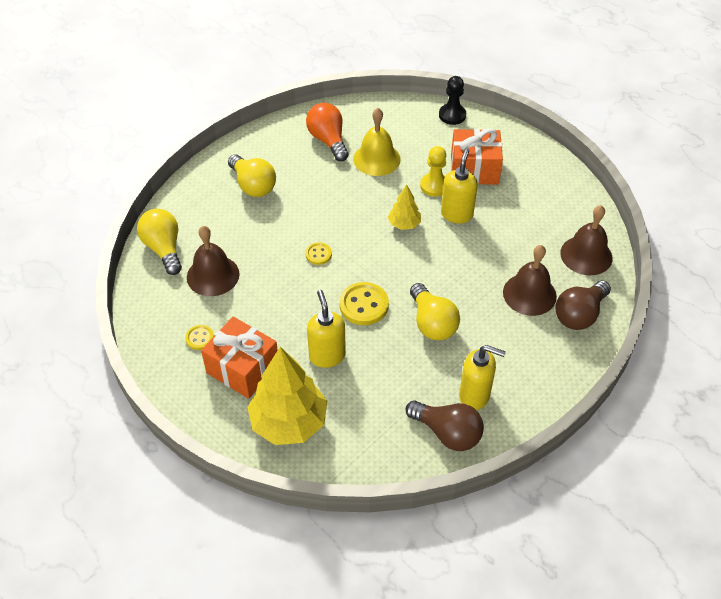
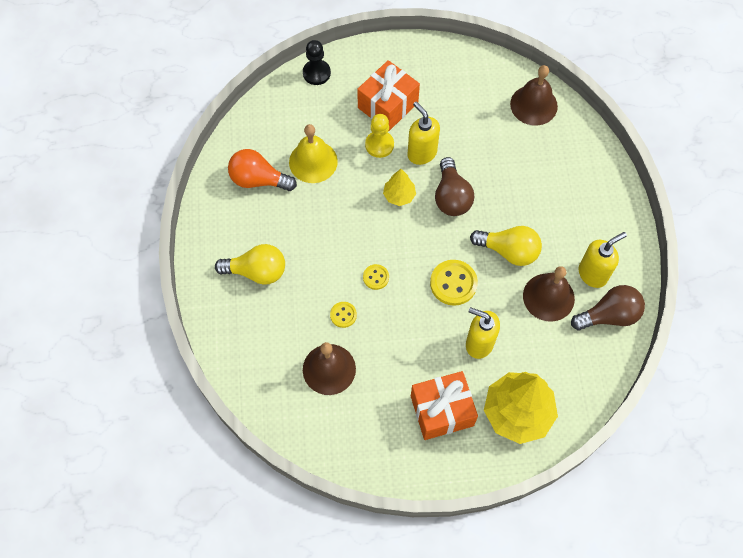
camera: 50 degrees left, 15 degrees up
yellow light bulb [137,209,182,275] -> none
yellow button [185,325,214,350] -> yellow button moved to [330,302,357,328]
brown bell [503,245,557,316] -> brown bell moved to [523,266,575,322]
brown light bulb [555,281,611,330] -> brown light bulb moved to [435,157,474,216]

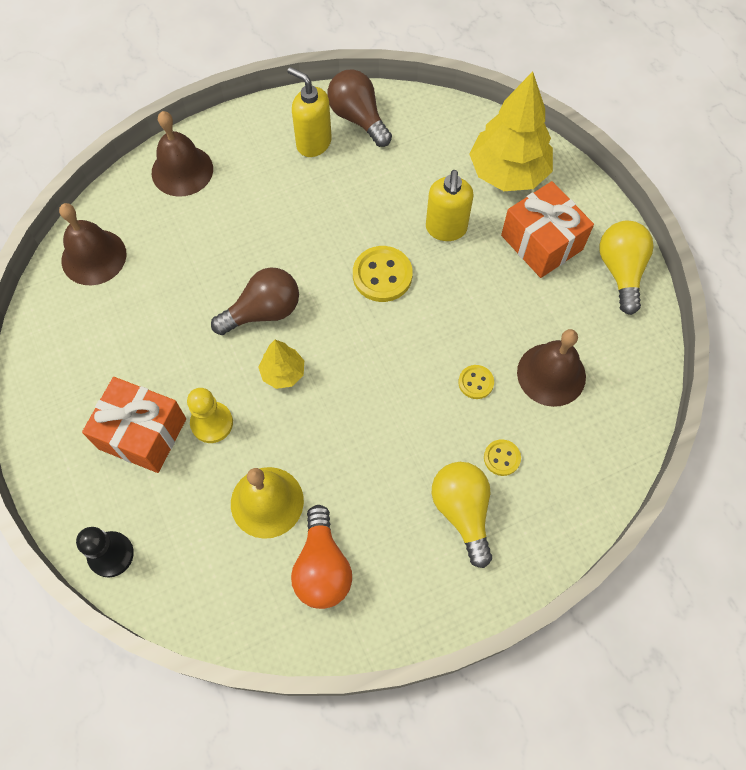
camera: 110 degrees left, 0 degrees up
yellow button [363,264,389,290] -> yellow button moved to [484,439,521,476]
yellow soap dispenser [407,101,440,165] -> none
yellow light bulb [470,226,542,266] -> yellow light bulb moved to [599,221,653,315]
brown bell [523,266,575,322] -> brown bell moved to [152,111,213,197]

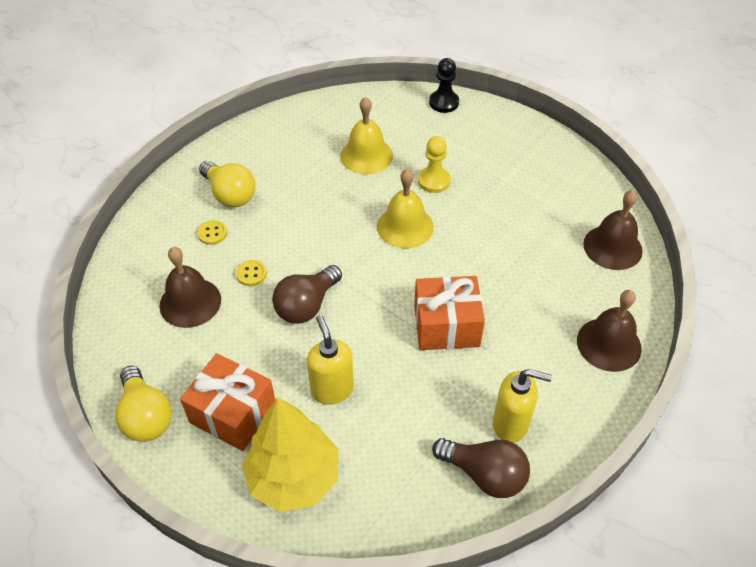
camera: 155 degrees right, 15 degrees down
orange gift [82,377,186,473] -> orange gift moved to [414,276,485,350]
brown light bulb [211,267,299,335] -> brown light bulb moved to [272,265,342,324]
yellow tree [259,340,304,389] -> yellow bell [377,169,434,249]
orange light bulb [291,505,352,609] -> none
yellow button [353,246,413,302] -> none

